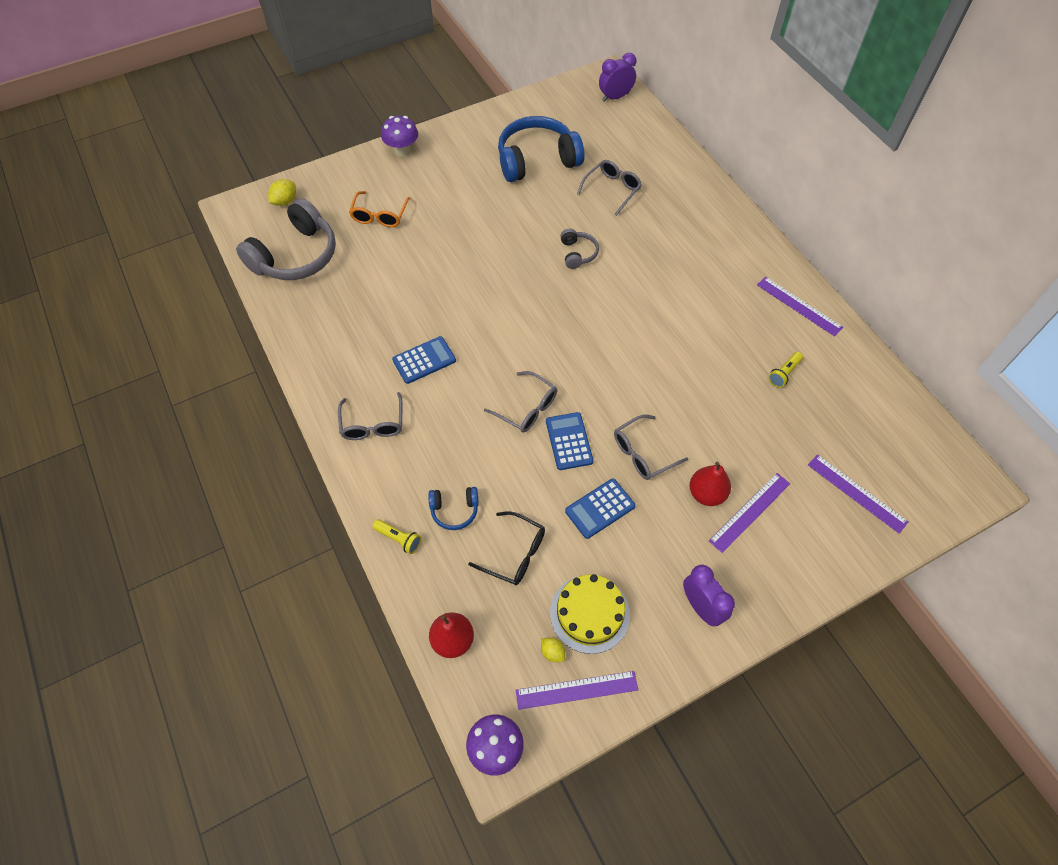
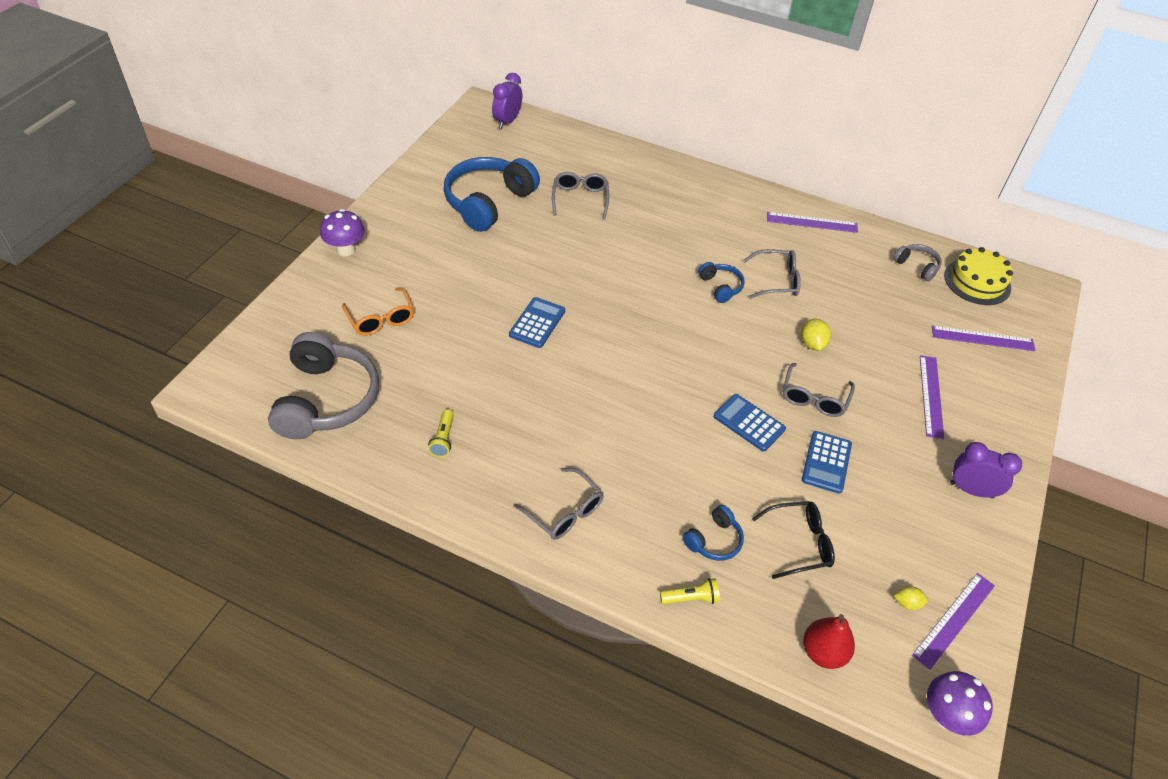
camera: 40 degrees left, 10 degrees down
yellow lemon [268,179,296,206] -> yellow lemon moved to [801,318,831,351]
blue calculator [392,336,456,384] -> blue calculator moved to [509,297,565,348]
grey glasses [484,371,557,433] -> grey glasses moved to [744,249,801,298]
yellow cake [550,574,630,654] -> yellow cake moved to [944,247,1013,305]
grey headphones [560,229,599,269] -> grey headphones moved to [893,244,942,281]
red pear [690,462,731,506] -> none
yellow flashlight [768,352,803,388] -> yellow flashlight moved to [428,410,454,457]
none -> blue headphones [698,262,745,303]

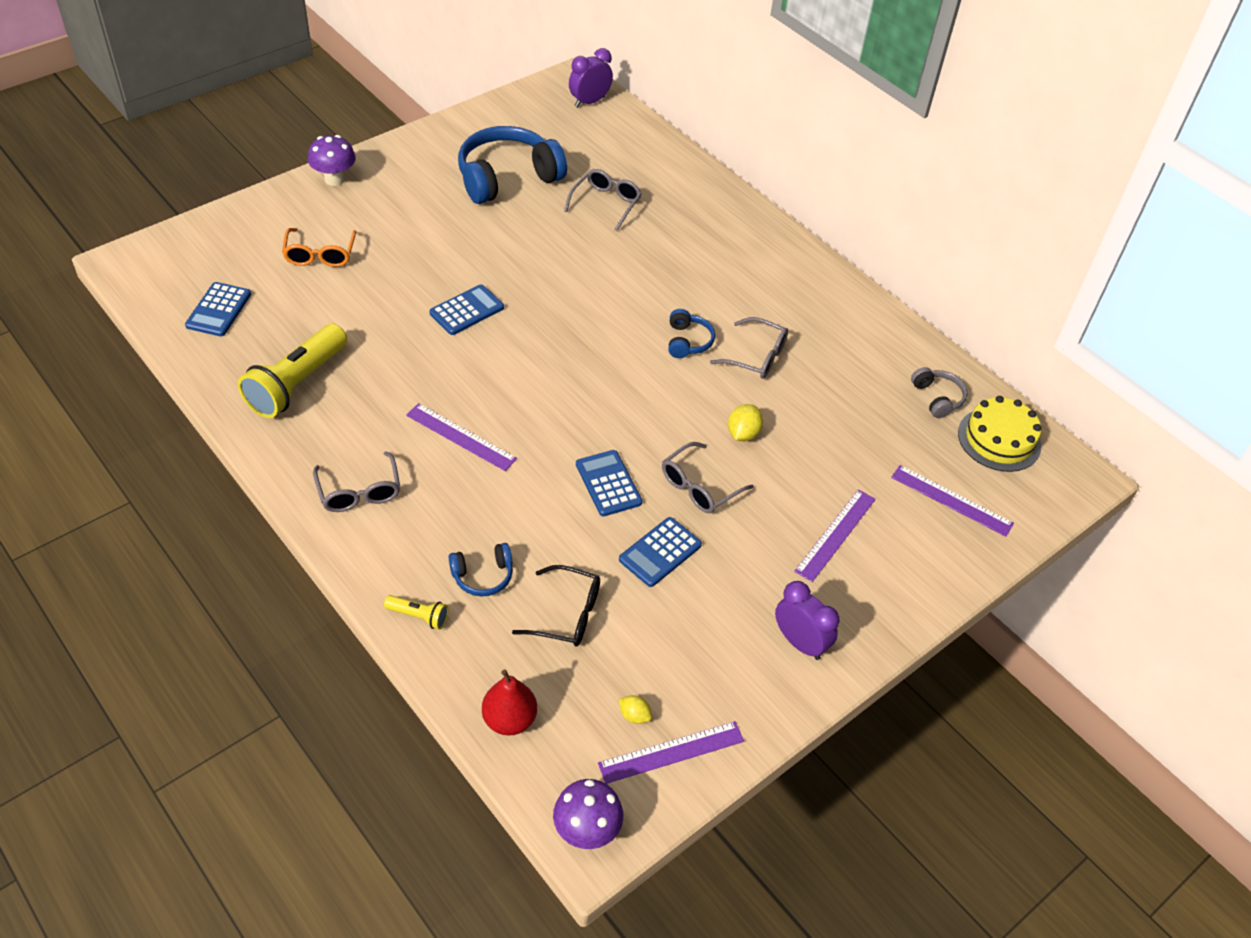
camera: 25 degrees right, 0 degrees up
grey headphones [268,332,379,439] -> blue calculator [185,282,251,336]
yellow flashlight [428,410,454,457] -> yellow flashlight [238,324,347,418], size x2.22
purple ruler [767,212,858,233] -> purple ruler moved to [406,403,517,471]

